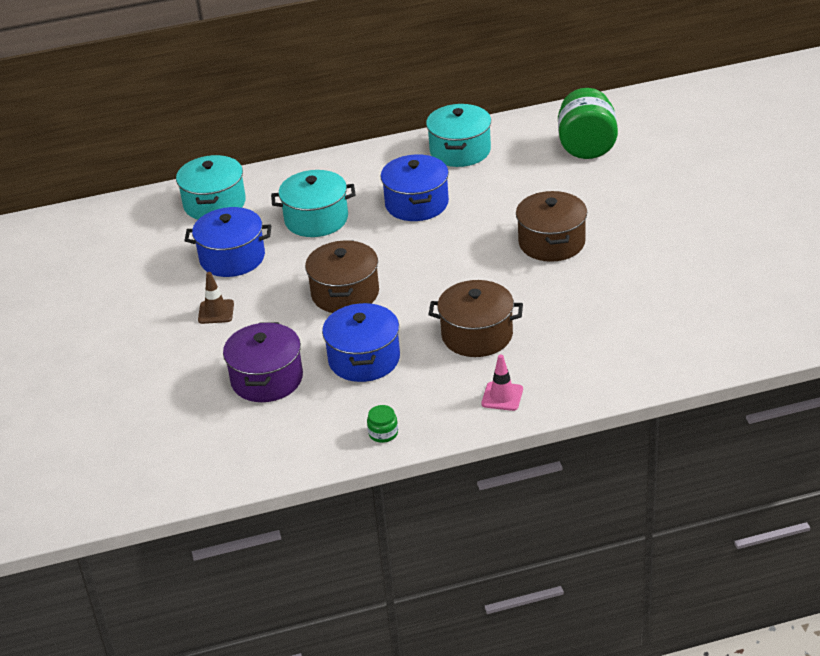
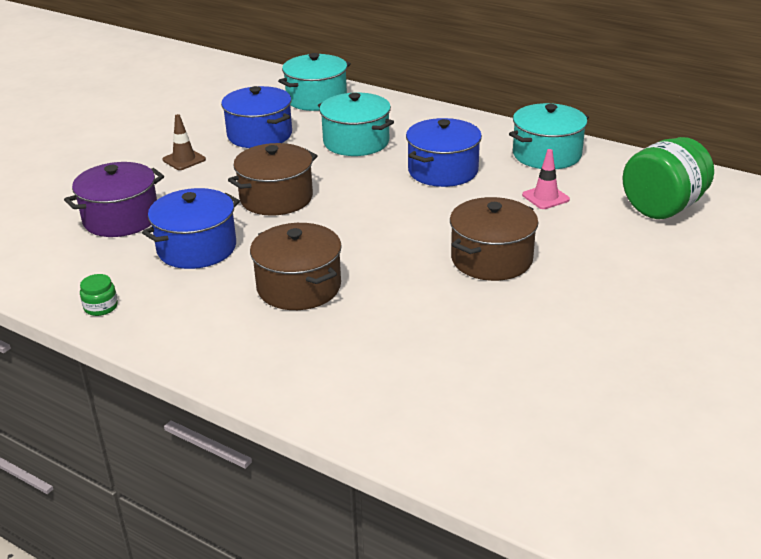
camera: 45 degrees right, 5 degrees down
pink traffic cone [482,354,523,411] -> pink traffic cone moved to [522,149,570,209]

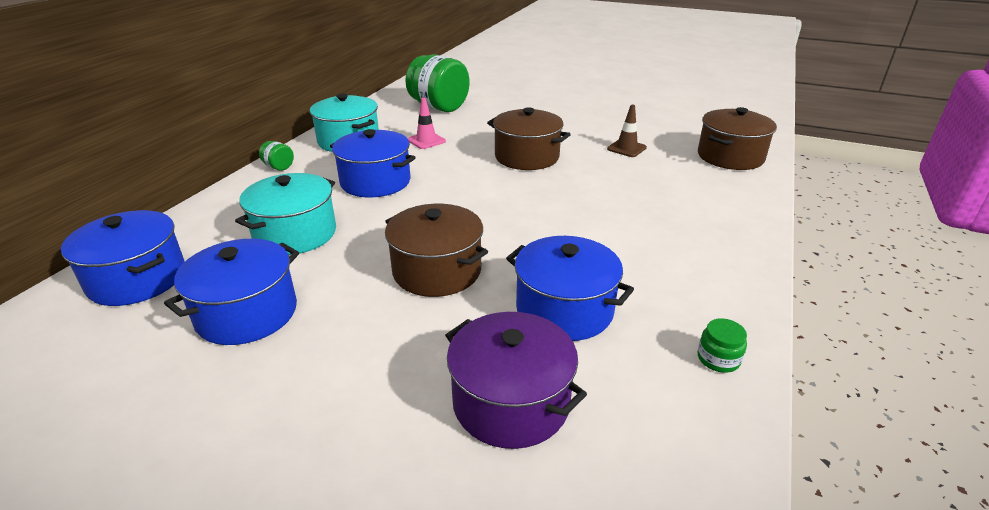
camera: 100 degrees left, 0 degrees up
brown traffic cone [162,114,206,170] -> brown traffic cone moved to [607,105,647,157]
brown pot [250,223,342,310] -> brown pot moved to [698,107,777,170]
turquoise pot [278,53,351,111] -> blue pot [61,210,185,306]
none -> green jar [259,141,294,171]

